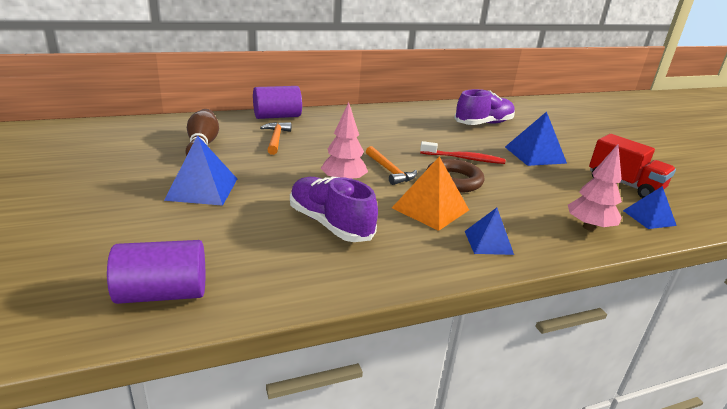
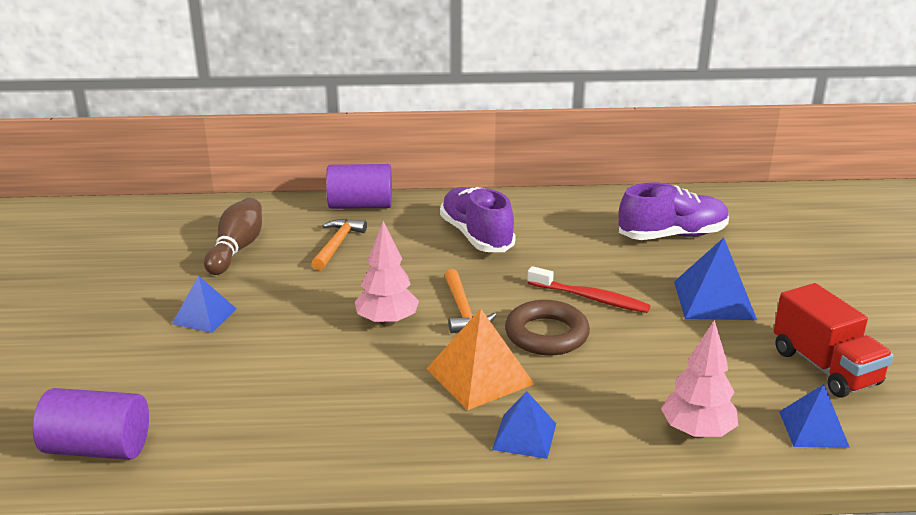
camera: 20 degrees right, 0 degrees up
blue pyramid [164,135,237,206] -> blue pyramid [172,275,237,333], size x0.65
purple shoe [290,177,378,242] -> purple shoe moved to [440,187,516,252]

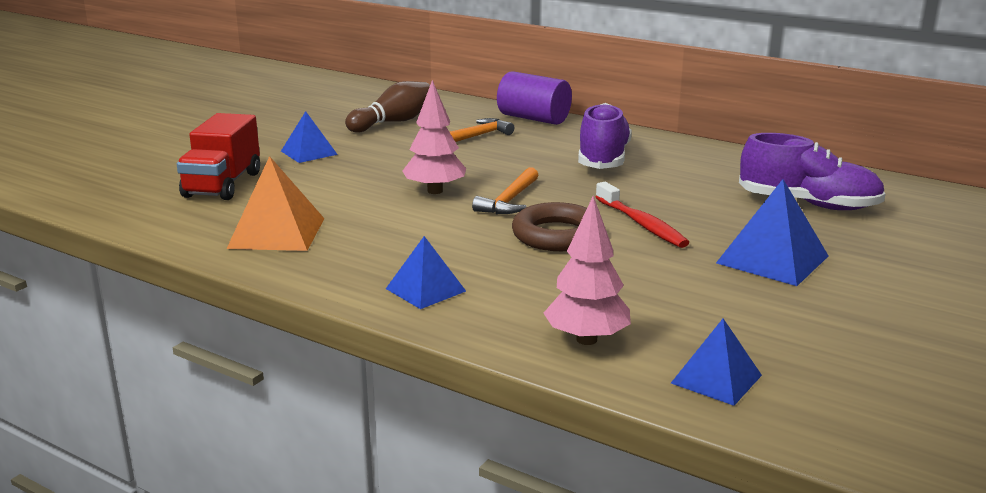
camera: 35 degrees right, 5 degrees down
purple cylinder [33,388,149,460] -> none
orange pyramid [427,309,534,410] -> orange pyramid moved to [226,156,325,251]
red truck [774,283,894,398] -> red truck moved to [177,113,260,200]

